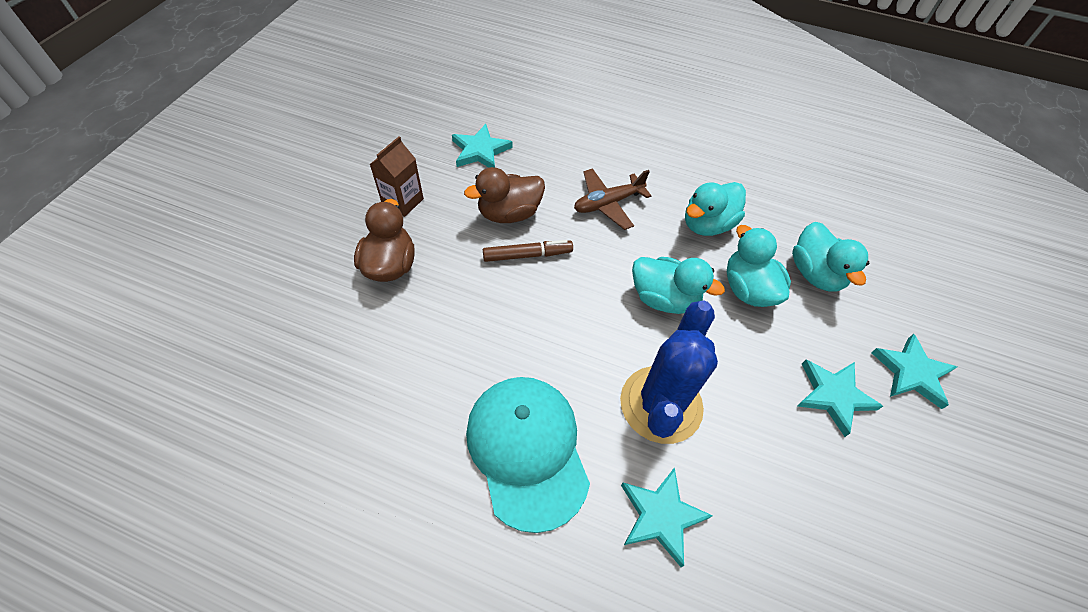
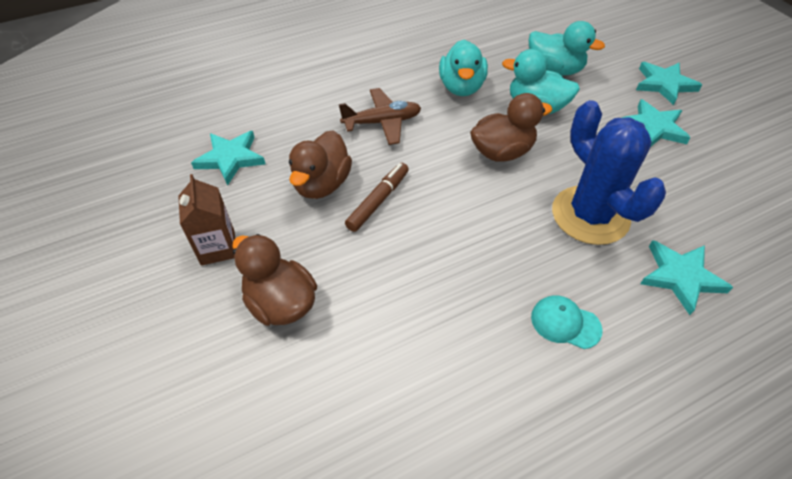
camera: 45 degrees left, 5 degrees down
turquoise cap [466,377,590,533] -> turquoise cap [531,295,603,349], size x0.44
brown plane [574,168,651,230] -> brown plane turned 120 degrees counterclockwise [339,88,421,145]
turquoise duck [632,257,725,314] -> brown duck [470,93,553,162]

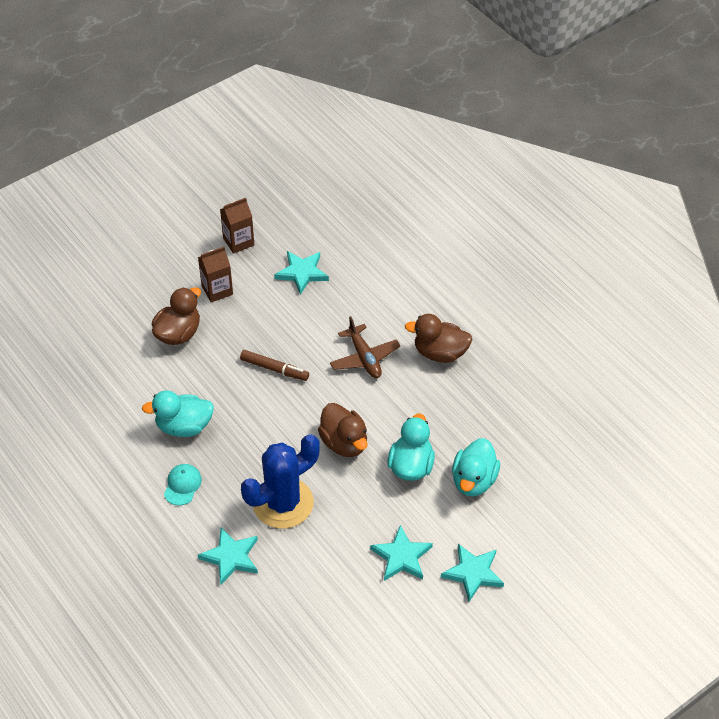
camera: 80 degrees right, 0 degrees up
brown duck [289,130,352,199] -> brown duck moved to [405,314,472,363]
turquoise duck [439,40,488,96] -> turquoise duck moved to [142,390,214,437]
none -> brown carton [220,198,254,254]

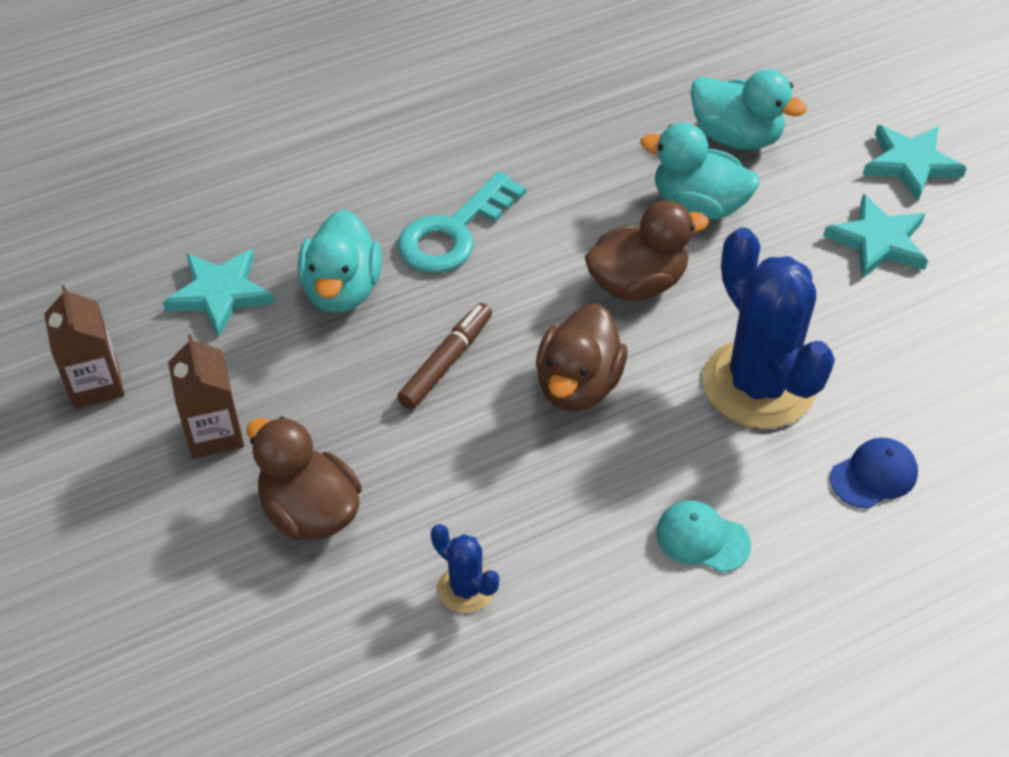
camera: 80 degrees left, 0 degrees up
turquoise duck [142,390,214,437] -> turquoise duck moved to [298,210,382,313]
turquoise star [198,528,258,585] -> blue cap [830,438,918,509]
brown plane [330,316,400,378] -> turquoise key [398,171,526,273]
brown duck [405,314,472,363] -> brown duck moved to [536,304,627,411]
none -> blue cactus [431,524,499,613]

